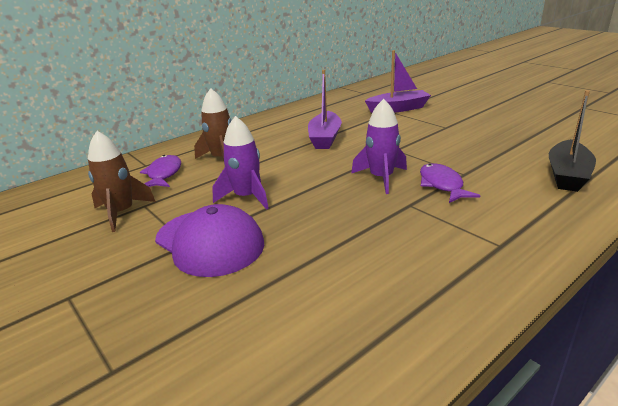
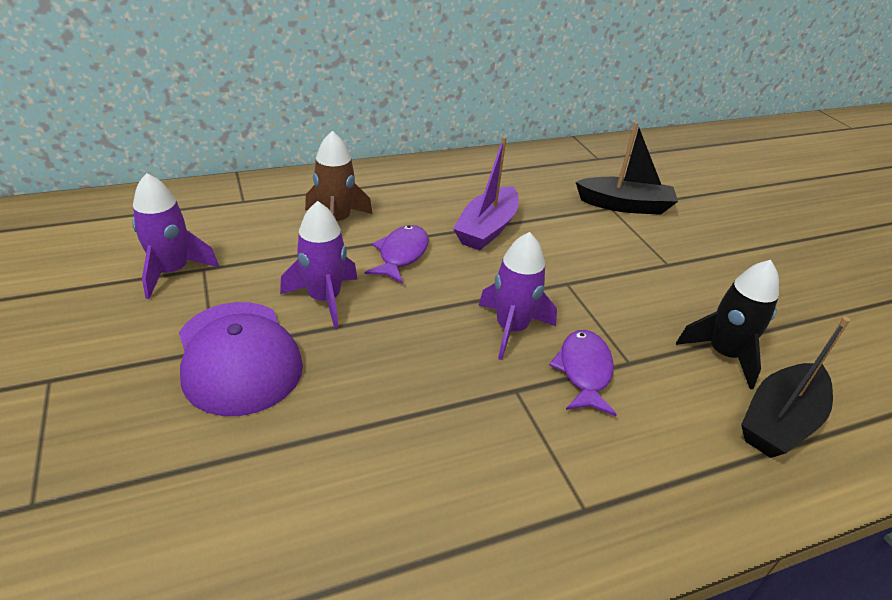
camera: 15 degrees right, 10 degrees up
brown rocket [88,131,156,232] -> purple rocket [132,173,219,299]
purple fish [140,155,181,187] -> purple fish moved to [365,225,429,284]
purple boat [365,50,431,113] -> black boat [576,122,678,215]
none -> black rocket [676,260,779,389]

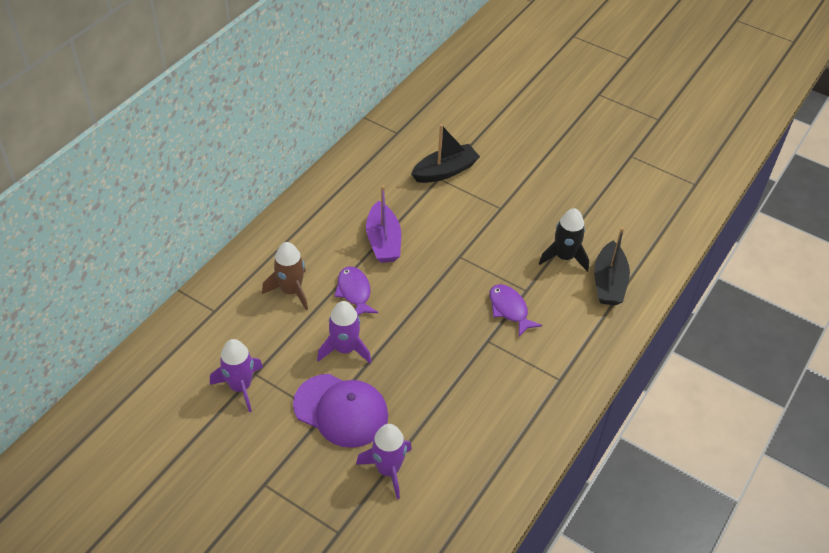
camera: 35 degrees left, 10 degrees up
purple rocket [479,232,557,360] -> purple rocket moved to [356,424,412,499]

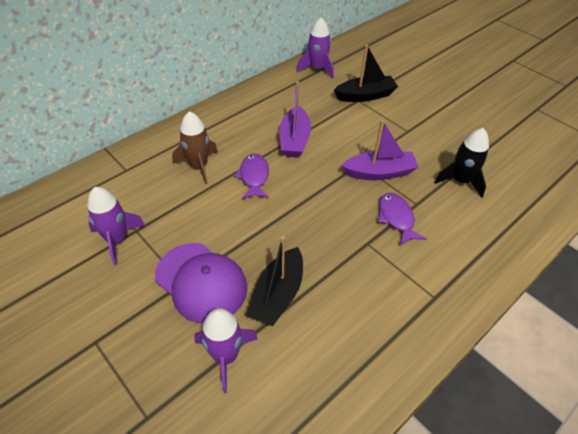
camera: 15 degrees right, 0 degrees up
purple rocket [317,301,371,363] -> purple rocket moved to [296,17,334,79]
black boat [594,227,630,305] -> black boat moved to [246,236,303,327]
none -> purple boat [341,120,419,180]

